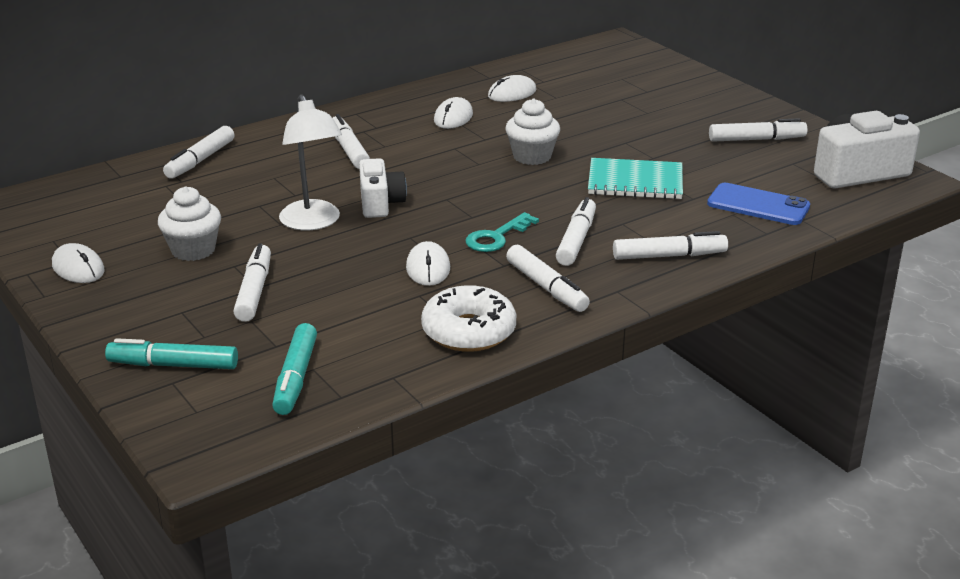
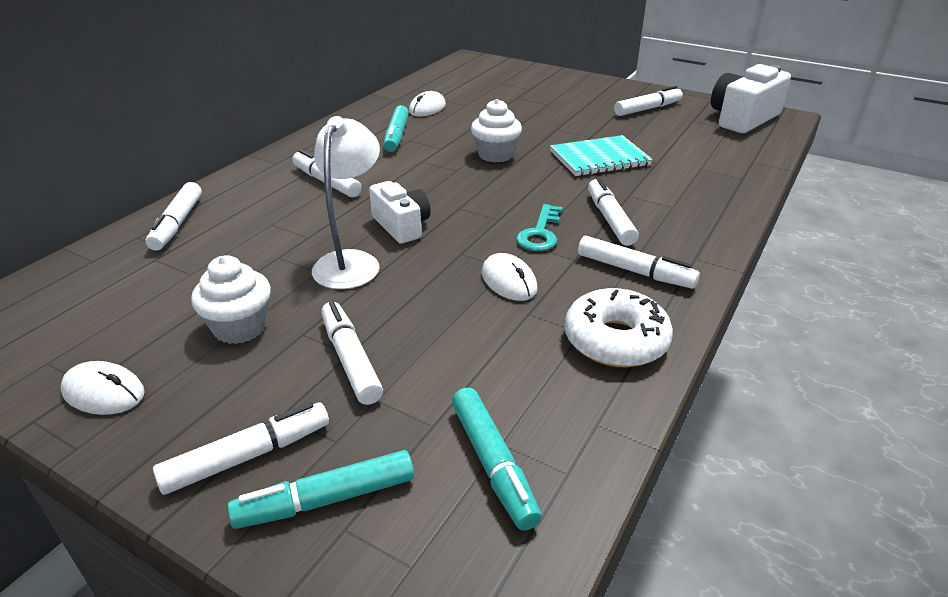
camera: 25 degrees left, 5 degrees up
white lamp [279,94,342,230] -> white lamp turned 120 degrees counterclockwise [312,116,380,289]
white mouse [434,97,473,129] -> turquoise marker [383,105,409,152]
white marker [613,231,728,260] -> white marker moved to [153,402,329,495]
blue phone [707,183,810,225] -> none

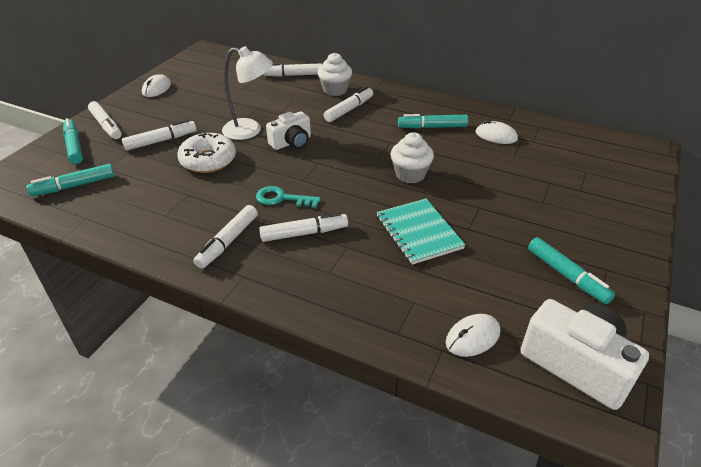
camera: 85 degrees right, 5 degrees up
white cupcake [191,255,271,344] -> white cupcake moved to [318,53,352,96]
white mouse [482,253,538,301] -> white mouse moved to [446,314,500,357]
white donut [565,288,673,367] -> white donut moved to [177,133,236,173]
white marker [614,86,683,116] -> turquoise marker [528,237,615,304]

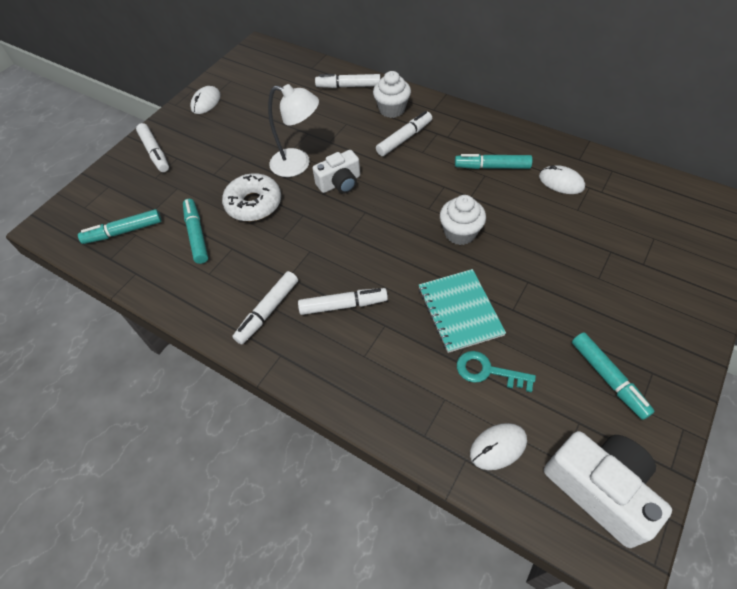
camera: 10 degrees right, 15 degrees up
turquoise marker [63,118,83,164] -> turquoise marker moved to [183,199,208,264]
white marker [122,119,196,151] -> none
turquoise key [256,186,321,208] -> turquoise key moved to [457,351,536,392]

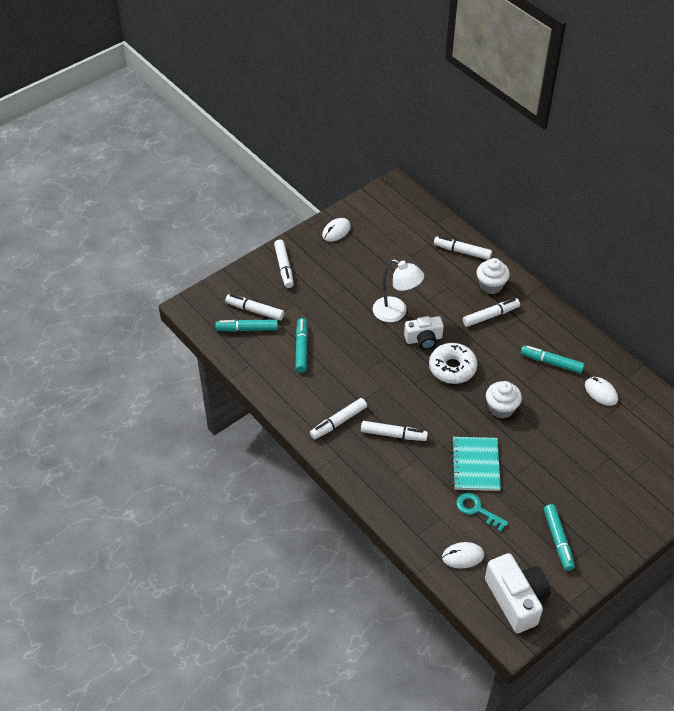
camera: 15 degrees right, 5 degrees down
white donut [222,173,281,221] -> white donut moved to [429,343,478,384]
none -> white marker [225,294,284,321]

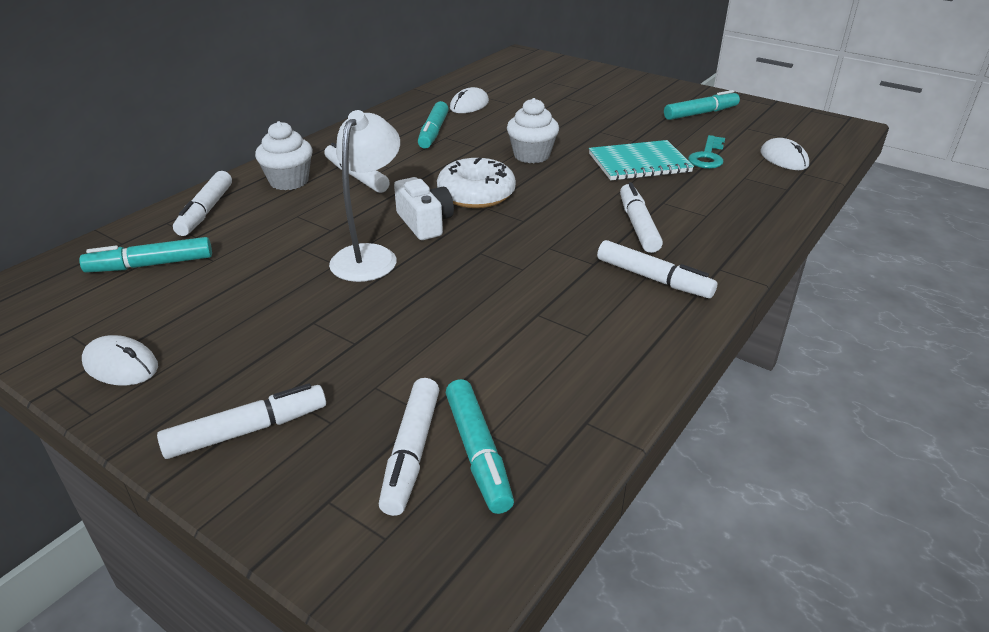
camera: 105 degrees left, 15 degrees down
turquoise marker [295,318,308,372] -> turquoise marker moved to [79,237,212,273]
white camera [485,553,551,633] -> none

